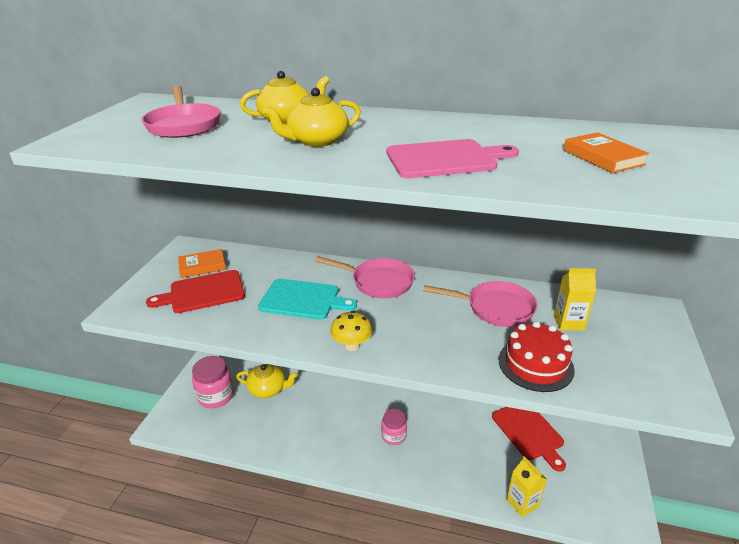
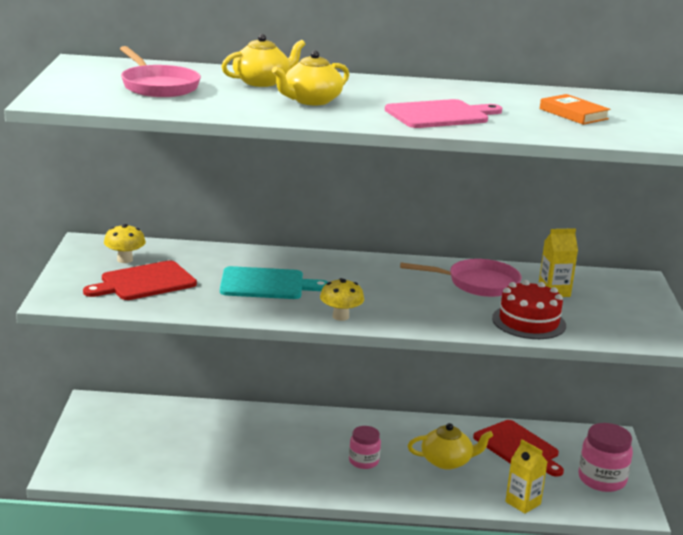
camera: 15 degrees left, 10 degrees down
orange book [178,249,226,278] -> yellow mushroom [104,224,146,263]
pink jar [192,356,234,408] -> pink jar moved to [579,423,633,492]
yellow teapot [236,364,298,398] -> yellow teapot moved to [408,423,493,470]
pink pan [315,256,415,298] -> none

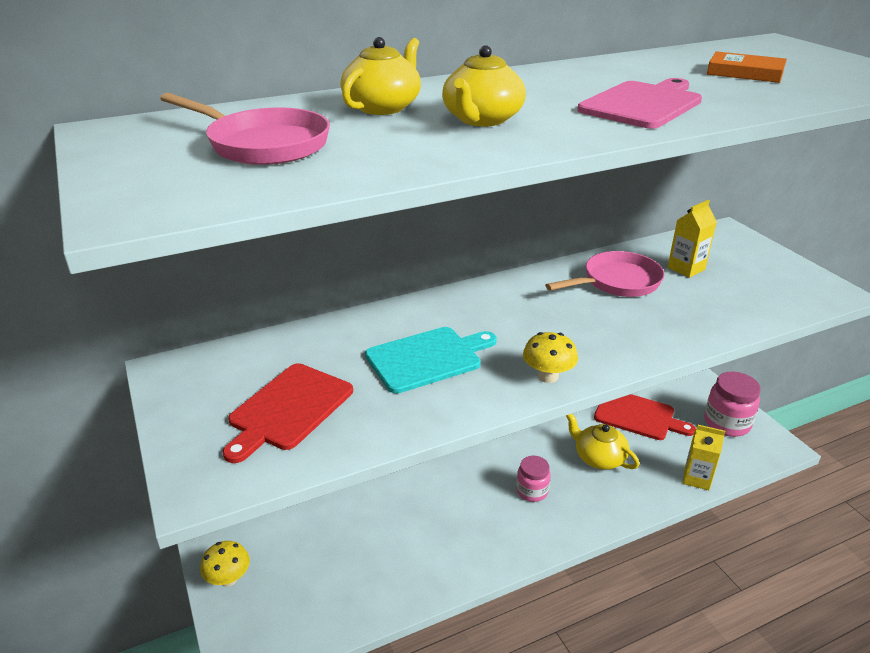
camera: 25 degrees left, 10 degrees up
yellow mushroom [104,224,146,263] -> yellow mushroom moved to [200,541,250,587]
yellow teapot [408,423,493,470] -> yellow teapot turned 105 degrees counterclockwise [566,414,639,470]
red cake [492,280,566,339] -> none

